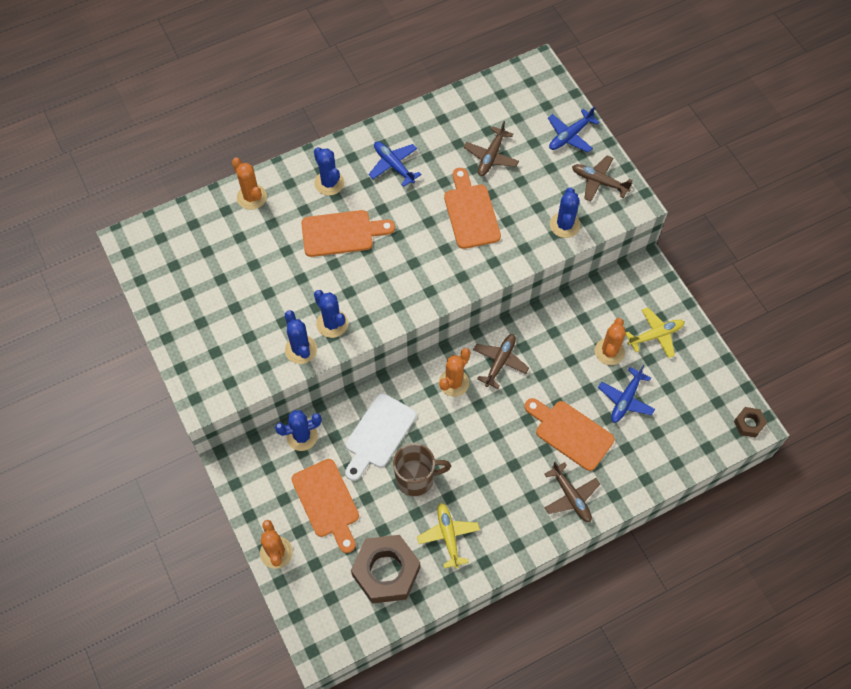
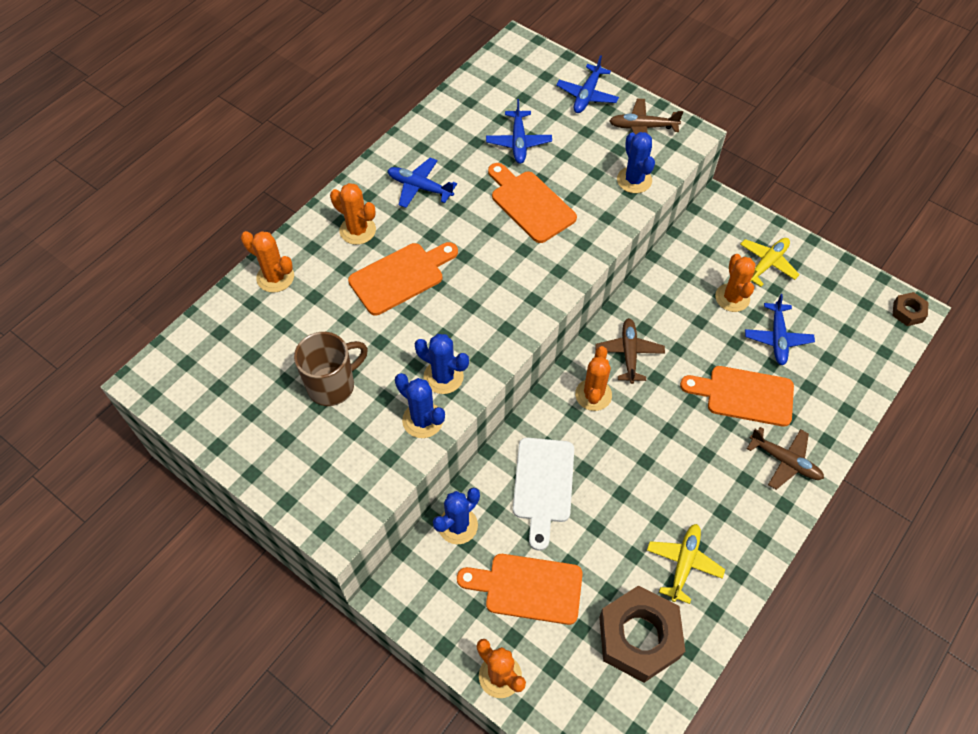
camera: 25 degrees left, 5 degrees down
orange cutting board [291,459,359,553] -> orange cutting board turned 150 degrees clockwise [457,554,583,625]
blue cactus [314,147,344,196] -> orange cactus [330,183,376,245]
brown mug [393,443,451,497] -> brown mug moved to [294,332,368,406]
yellow plane [417,503,480,569] -> yellow plane turned 60 degrees clockwise [647,524,725,604]
brown plane [464,121,519,176] -> blue plane [486,99,552,164]

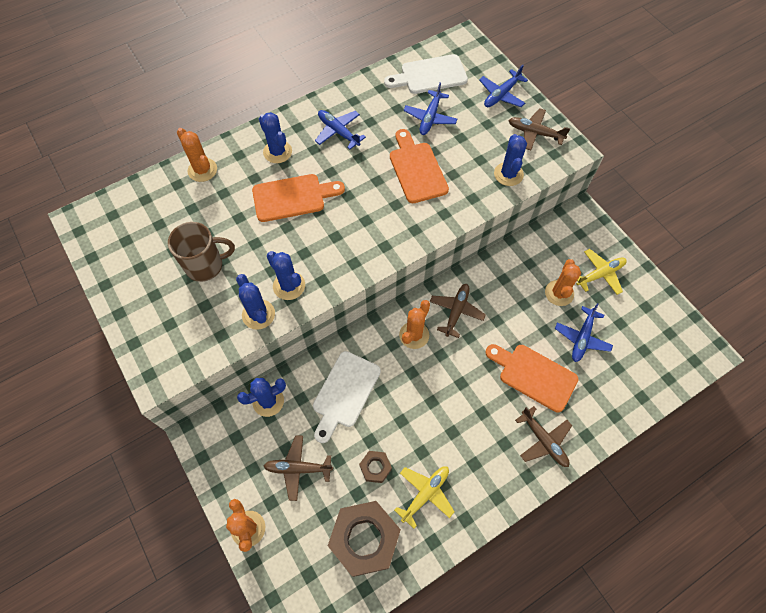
camera: 20 degrees right, 5 degrees up
orange cactus [330,183,376,245] -> blue cactus [259,112,292,163]
orange cutting board [457,554,583,625] -> brown plane [264,435,333,501]
brown nut [893,292,929,326] -> brown nut moved to [359,451,392,483]
none -> white cutting board [384,54,468,94]

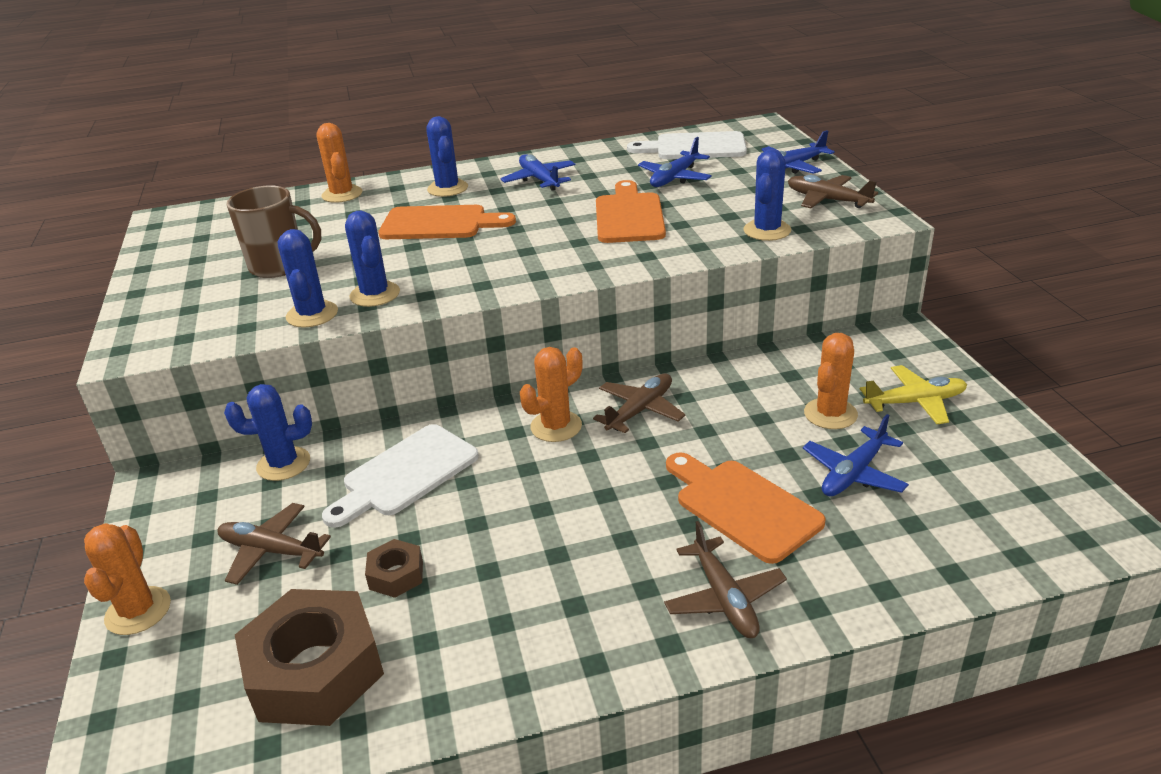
camera: 20 degrees right, 30 degrees down
yellow plane [394,466,455,529] -> none

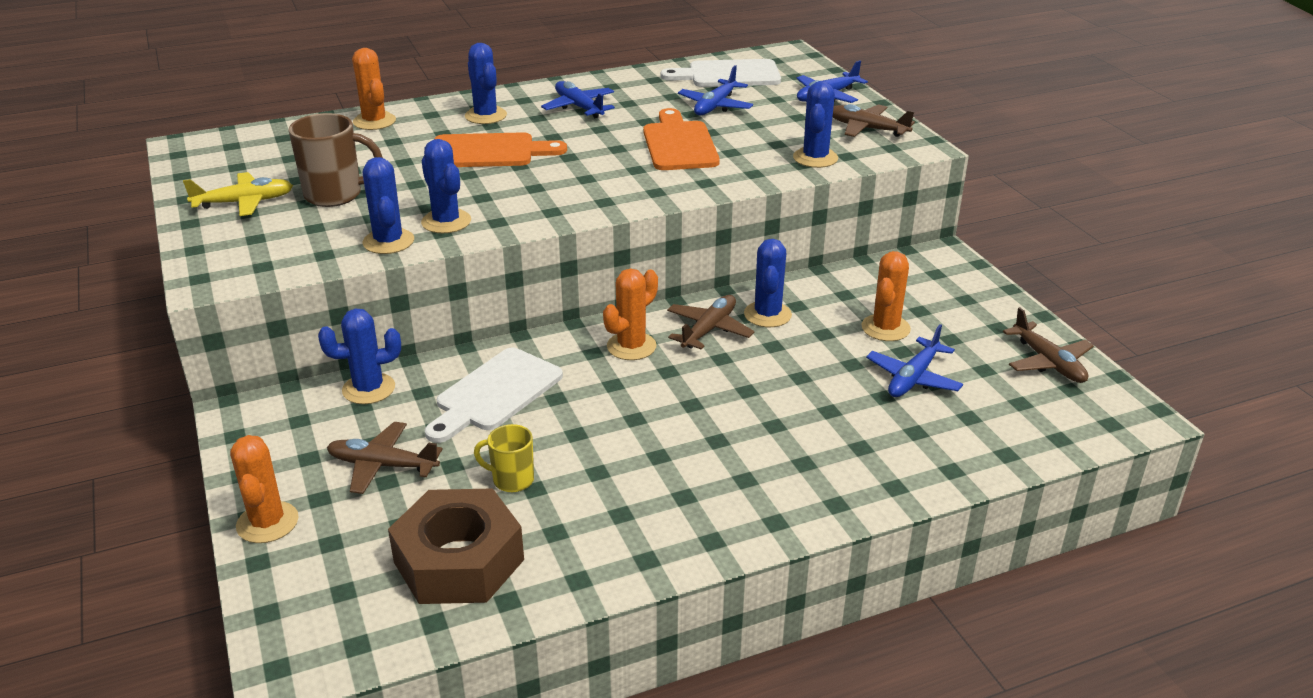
camera: 10 degrees left, 0 degrees up
brown nut [365,539,423,598] -> yellow mug [474,424,534,492]
brown plane [664,521,787,638] -> brown plane moved to [1003,307,1094,383]
orange cutting board [666,452,826,564] -> none
yellow plane [860,365,967,424] -> yellow plane moved to [183,172,293,216]
none -> blue cactus [744,239,792,327]

